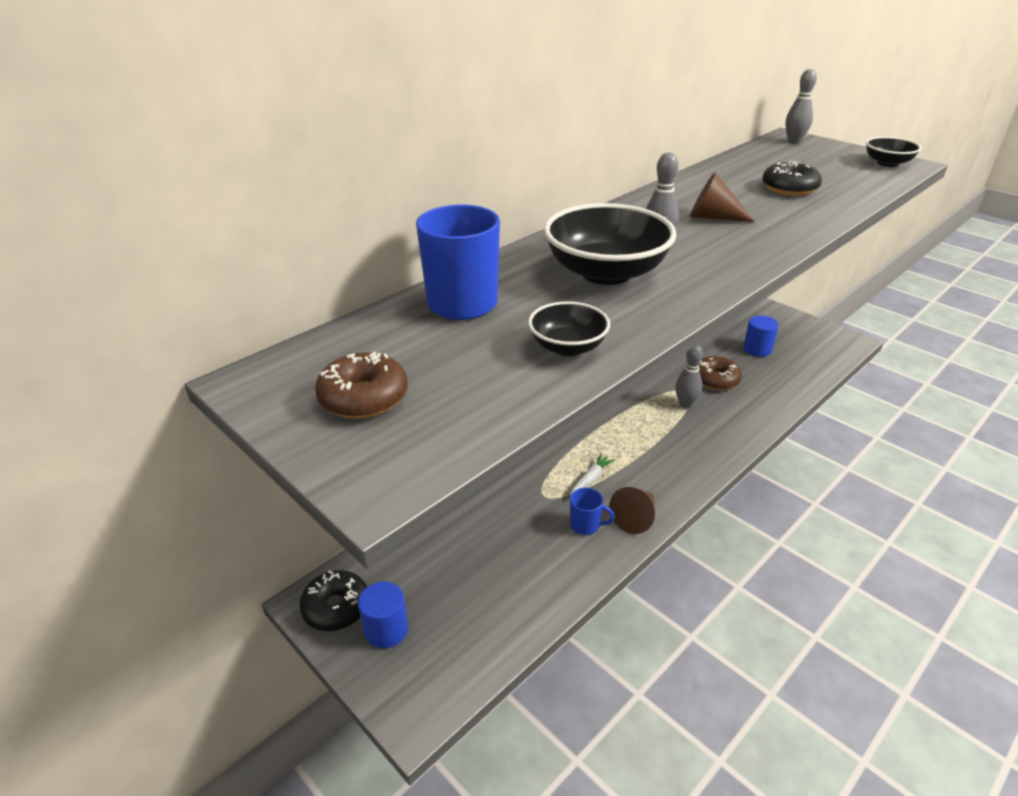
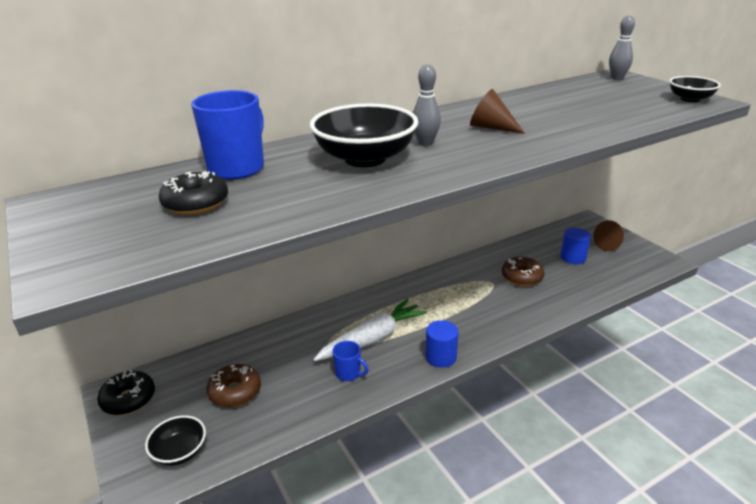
camera: 15 degrees right, 5 degrees down
brown donut [315,352,408,419] -> brown donut moved to [206,364,261,407]
blue cylinder [358,582,408,649] -> blue cylinder moved to [426,320,459,368]
black bowl [528,301,610,356] -> black bowl moved to [145,415,206,466]
white carrot [569,453,615,497] -> white carrot [313,299,427,361], size x2.12
brown cone [609,487,655,534] -> brown cone moved to [593,220,624,251]
grey bowling pin [675,345,703,408] -> none
black donut [762,161,822,196] -> black donut moved to [159,171,228,215]

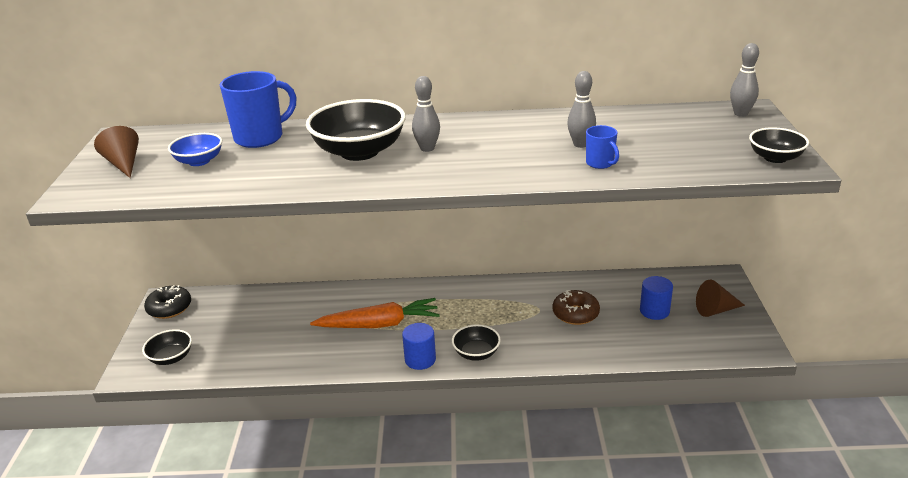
camera: 30 degrees right, 0 degrees up
black donut [159,171,228,215] -> blue bowl [168,133,222,166]
brown donut [206,364,261,407] -> none
white carrot [313,299,427,361] -> orange carrot [310,298,440,328]
blue mug [332,341,369,381] -> blue mug moved to [586,125,619,169]
brown cone [470,89,525,134] -> brown cone moved to [94,126,139,178]
none -> black bowl [452,324,501,361]
none -> grey bowling pin [567,71,596,148]

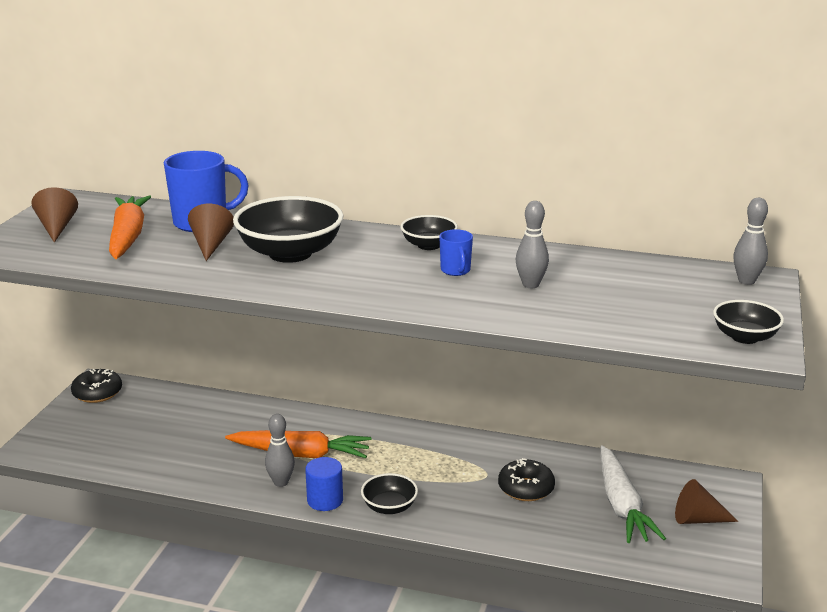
camera: 15 degrees right, 5 degrees down
black bowl [142,329,192,365] -> black bowl moved to [400,215,458,250]
blue bowl [168,133,222,166] -> orange carrot [109,195,151,259]
grey bowling pin [412,76,440,152] -> grey bowling pin moved to [265,414,295,487]
brown donut [552,290,600,325] -> black donut [498,458,555,501]
blue mug [586,125,619,169] -> blue mug moved to [439,229,473,276]
blue cylinder [640,276,673,320] -> white carrot [600,445,666,543]
none -> brown cone [188,204,234,261]

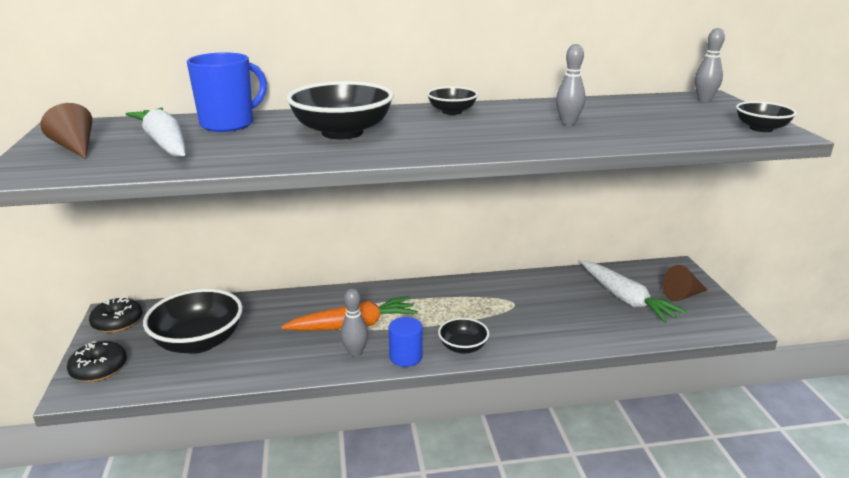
camera: 25 degrees left, 0 degrees up
orange carrot [109,195,151,259] -> white carrot [126,108,185,157]
brown cone [188,204,234,261] -> none
blue mug [439,229,473,276] -> none
black donut [498,458,555,501] -> black donut moved to [67,341,127,382]
none -> black bowl [143,288,243,354]

